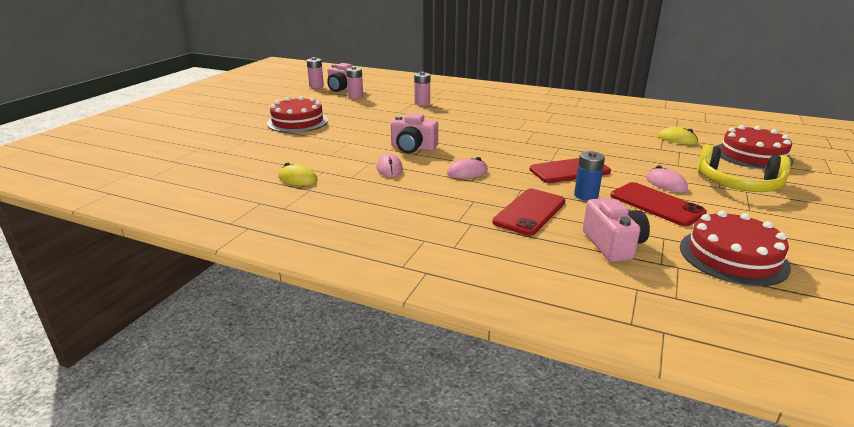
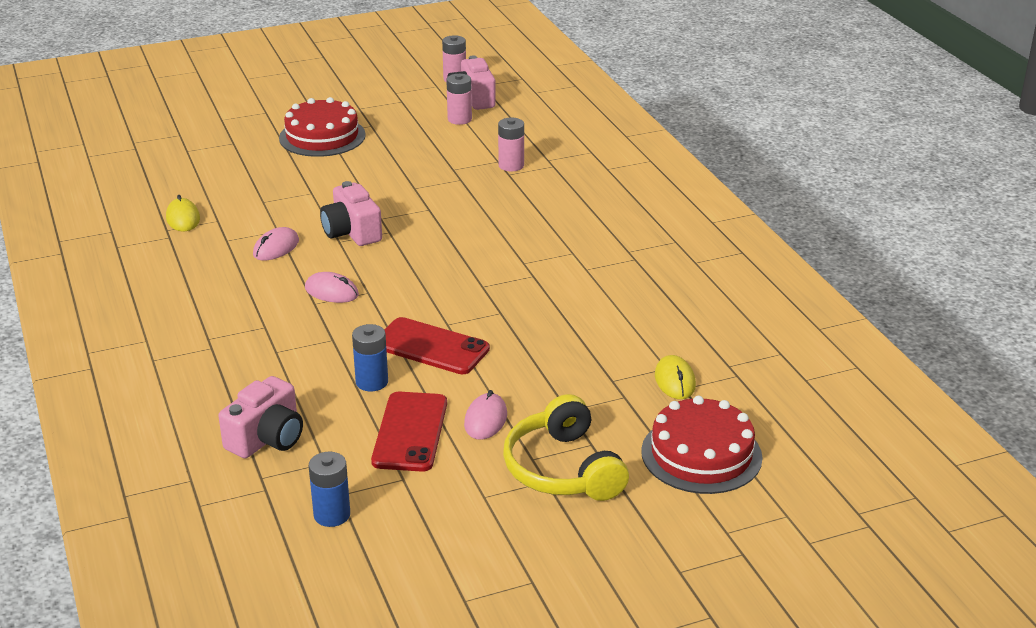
camera: 45 degrees right, 5 degrees up
red phone [492,189,565,236] -> none
red cake [680,211,791,286] -> blue battery [309,452,350,527]

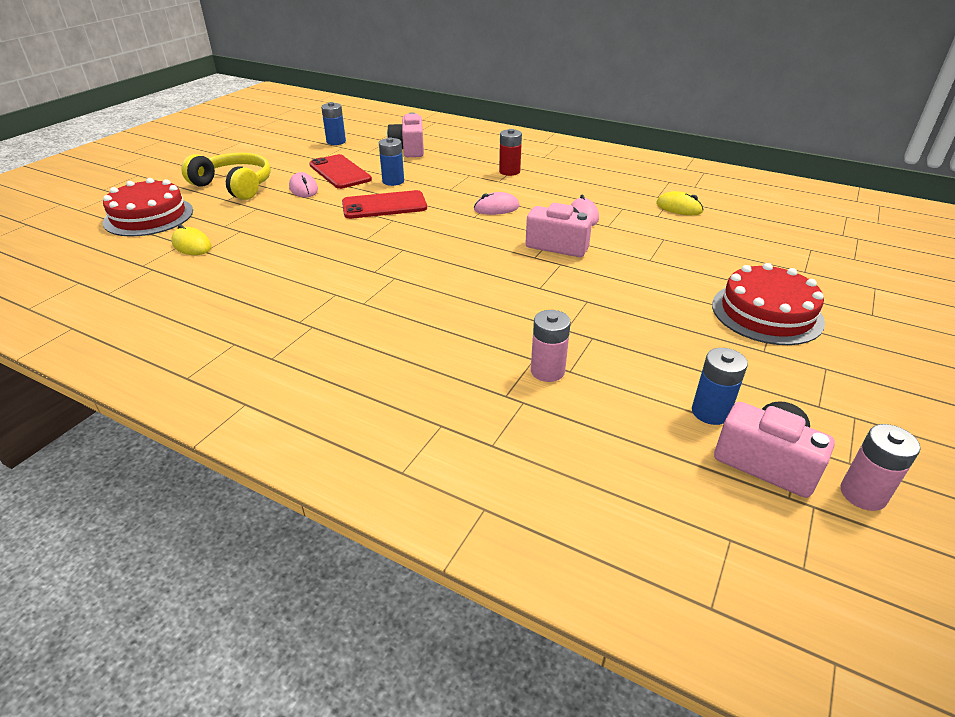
camera: 140 degrees right, 5 degrees up
pink battery [446,74,472,125] -> blue battery [692,348,748,425]
none -> red battery [499,129,522,176]

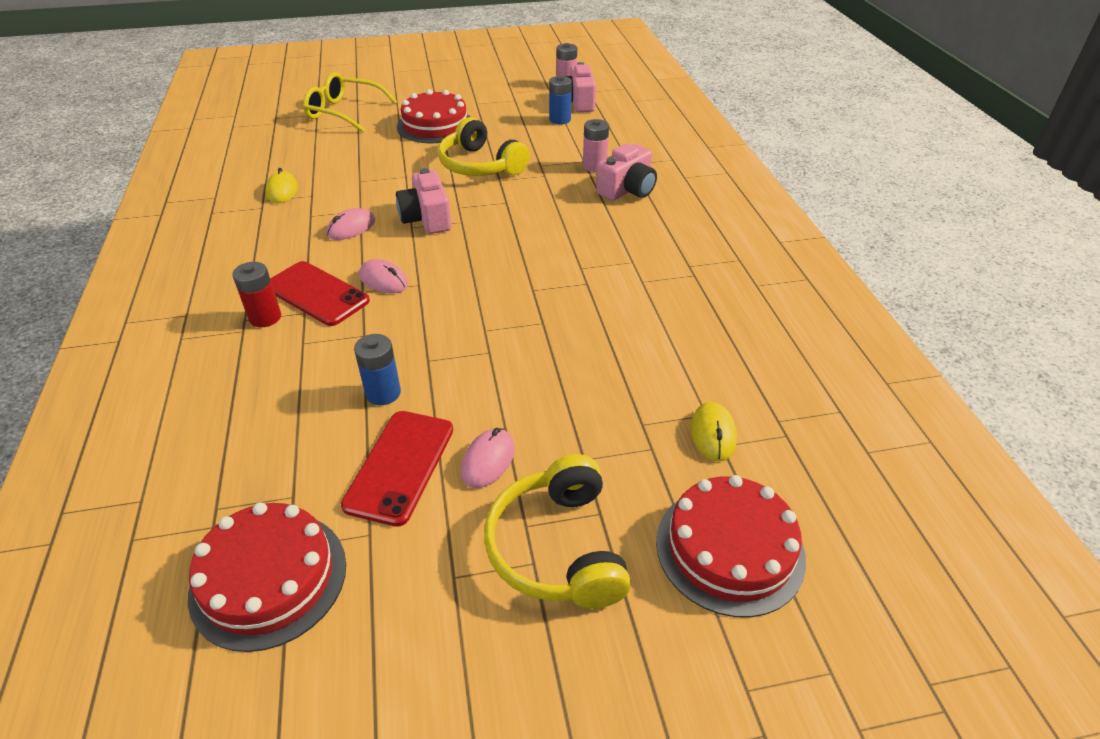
camera: 130 degrees left, 5 degrees up
blue battery [321,102,346,145] -> red cake [188,502,346,652]
red phone [342,190,427,219] -> red phone moved to [270,261,370,326]
pink camera [387,112,424,157] -> pink camera moved to [596,144,657,201]
none -> yellow glasses [303,72,397,132]
none -> yellow headphones [438,117,530,176]

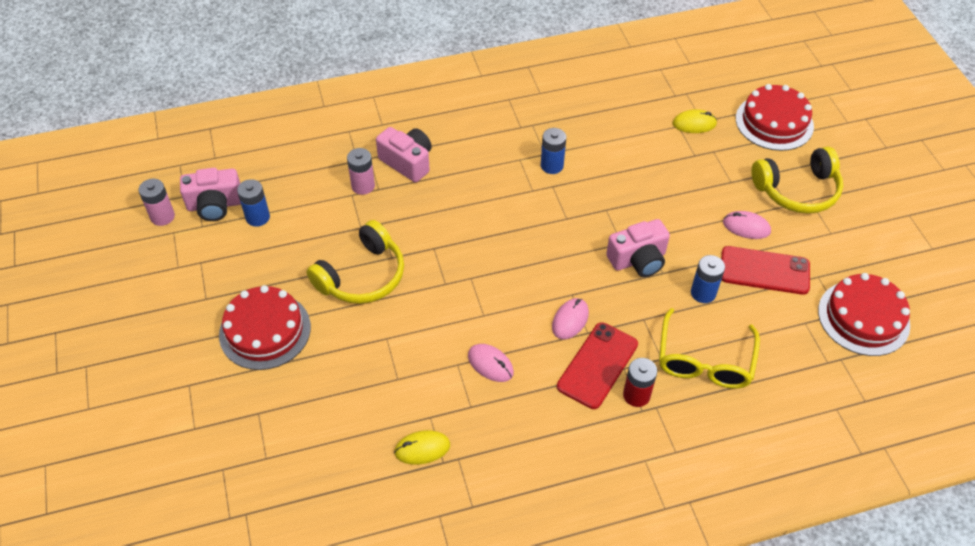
camera: 95 degrees left, 10 degrees up
yellow glasses [303,72,397,132] -> yellow glasses moved to [659,308,760,389]
pink camera [396,168,452,234] -> pink camera moved to [606,219,670,277]
none -> blue battery [541,128,566,174]

